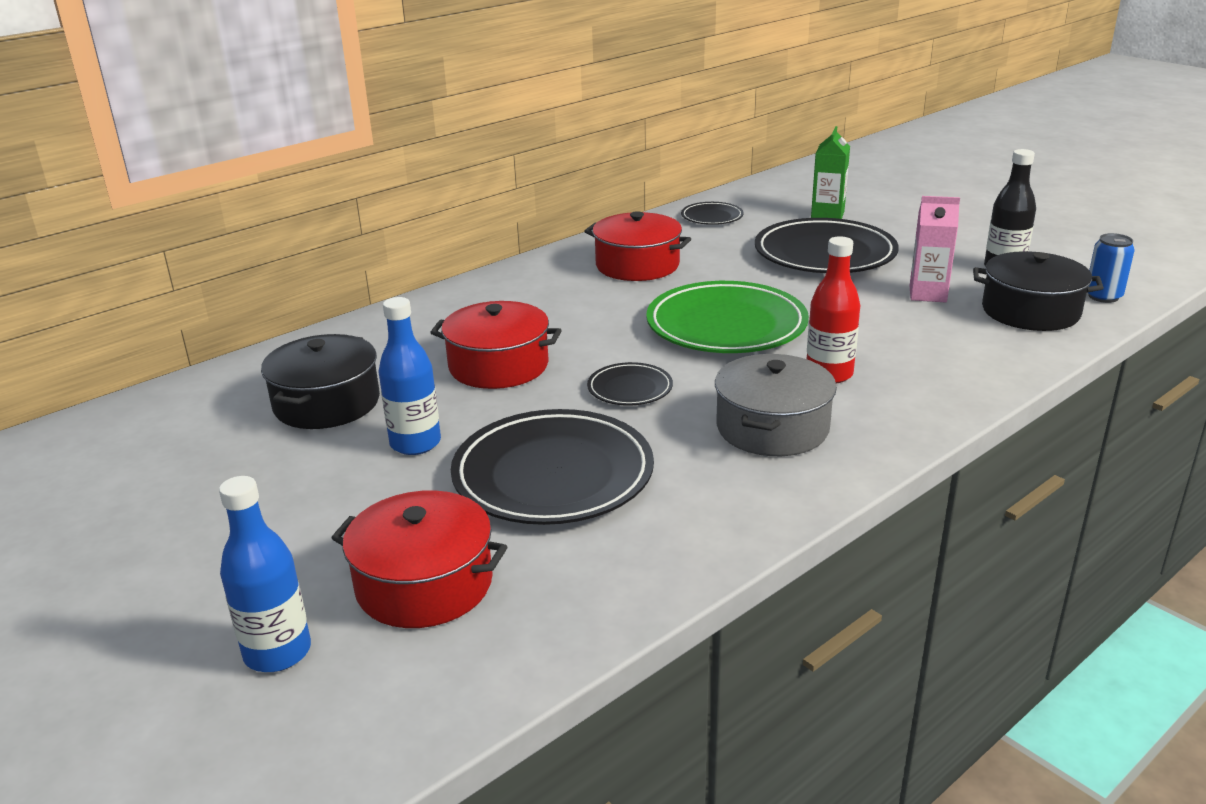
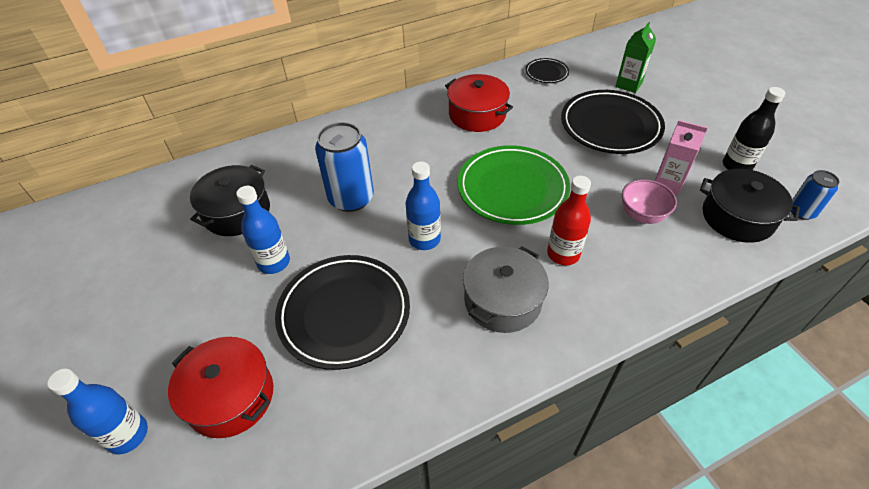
camera: 15 degrees right, 20 degrees up
red pot [430,301,562,389] -> blue can [315,122,374,212]
black plate [587,362,673,406] -> blue bottle [405,162,441,250]
none -> pink bowl [622,179,677,224]

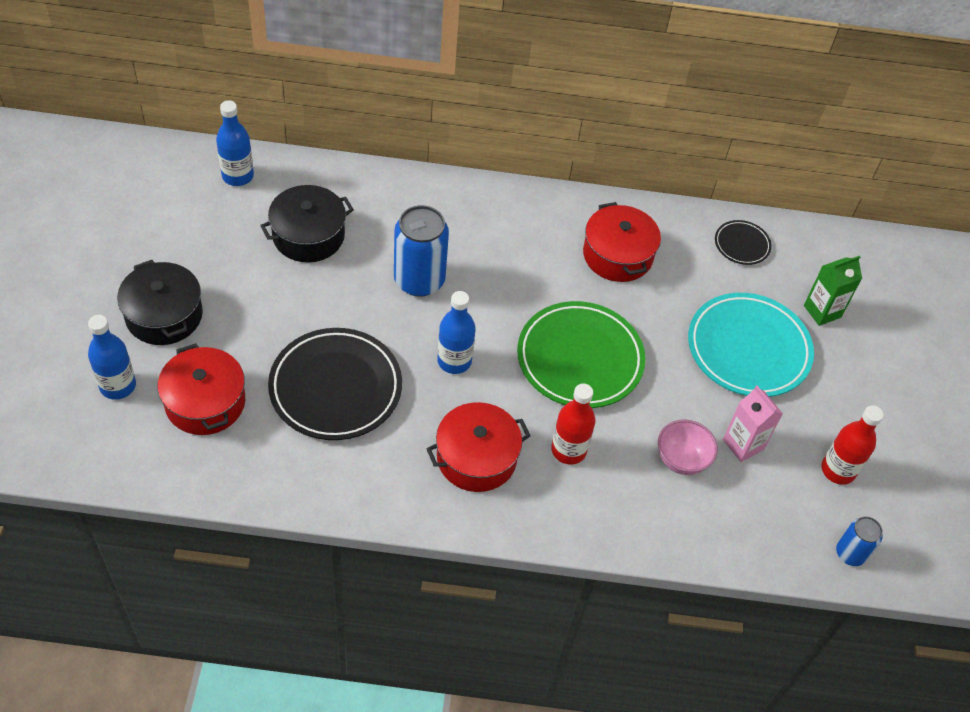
camera: 25 degrees right, 5 degrees up
blue bottle [236,186,290,274] -> blue bottle moved to [216,100,254,186]
grey pot [463,246,549,333] -> red pot [427,402,530,492]
black plate [561,90,665,154] -> turquoise plate [688,293,814,397]
black pot [700,169,800,243] -> black pot moved to [117,260,203,345]
black bottle [723,87,785,170] -> red bottle [821,405,884,485]

